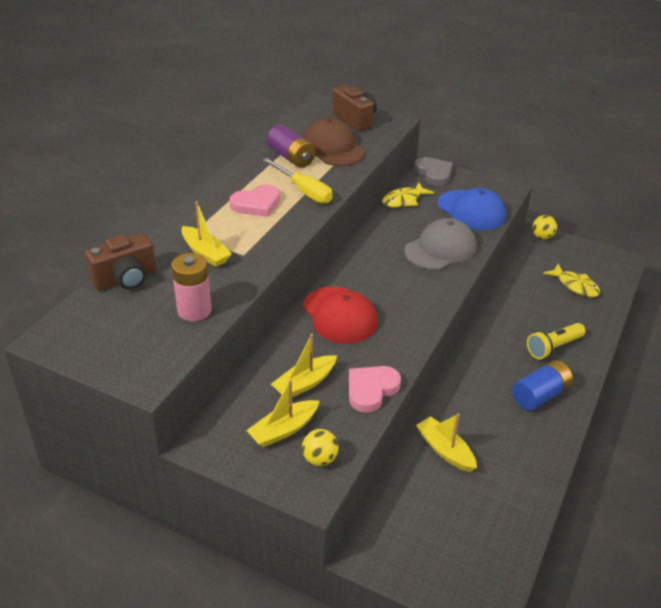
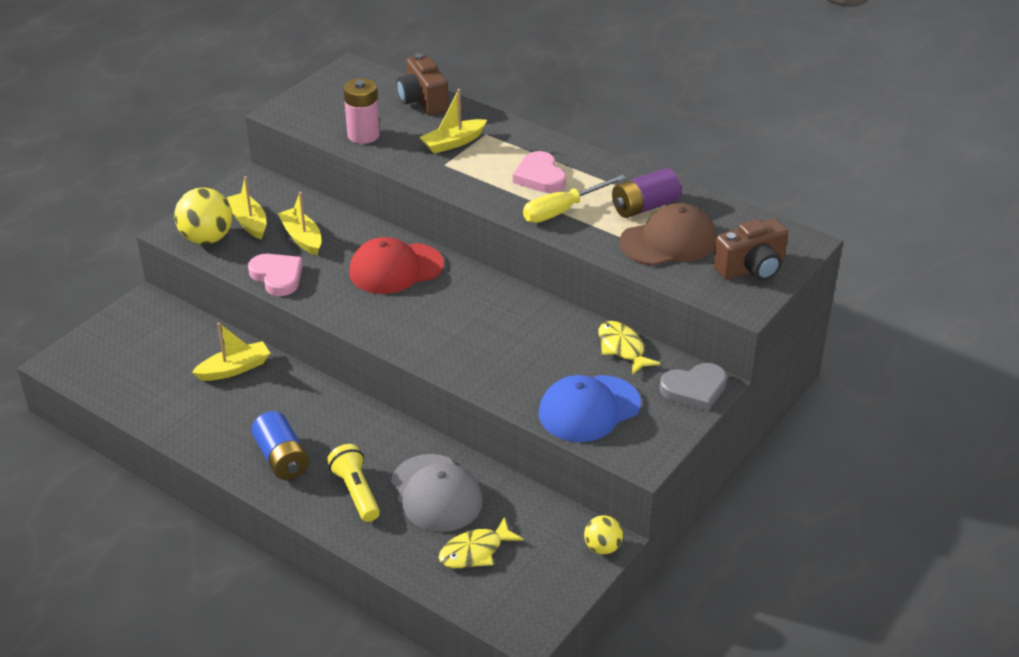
camera: 100 degrees right, 0 degrees up
yellow ball [302,429,339,466] -> yellow ball [174,187,232,244], size x1.74
grey cap [404,218,477,270] -> grey cap moved to [391,454,483,532]

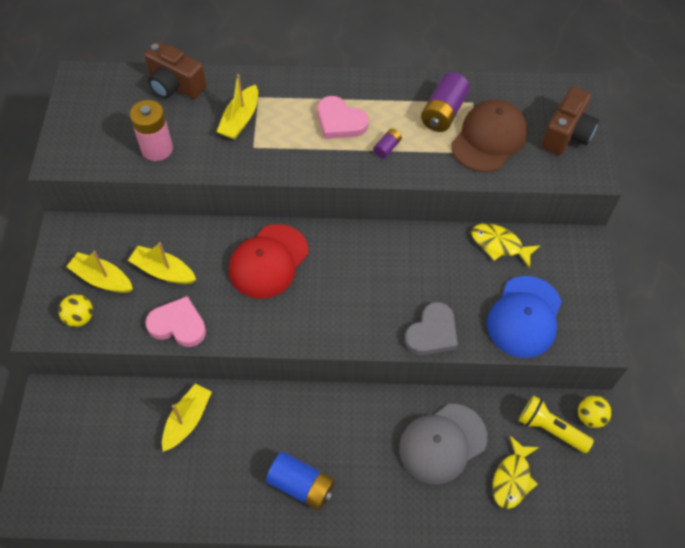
camera: 35 degrees left, 20 degrees up
yellow ball [174,187,232,244] -> yellow ball [59,294,93,327], size x0.57
yellow flashlight [327,444,380,522] -> yellow flashlight moved to [519,396,594,453]
grey cap [391,454,483,532] -> grey cap turned 120 degrees clockwise [399,404,487,484]
yellow screwdriver [523,175,626,223] -> purple battery [373,129,402,158]
grey heart [660,363,727,411] -> grey heart moved to [405,302,458,355]

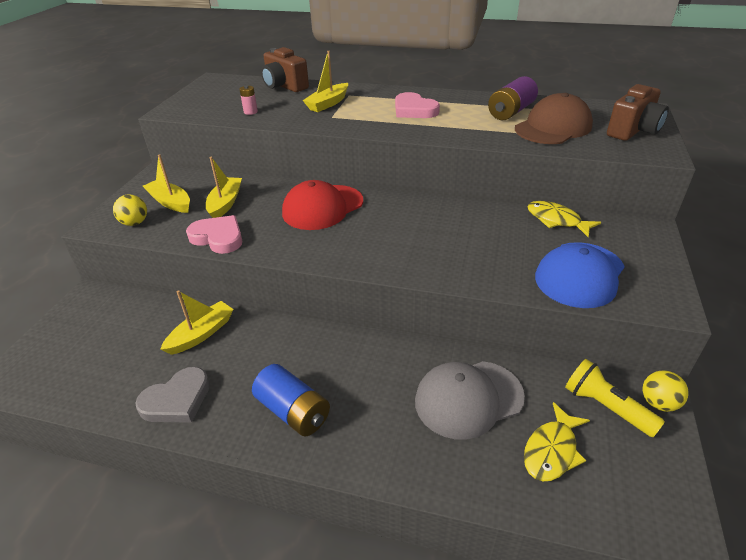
camera: 15 degrees right, 20 degrees down
yellow boat [128,242,196,284] -> yellow boat turned 60 degrees clockwise [206,157,242,218]
pink battery [130,100,173,161] -> pink battery [239,85,258,115], size x0.50
purple battery [373,129,402,158] -> none
grey heart [405,302,458,355] -> grey heart moved to [135,367,210,423]

